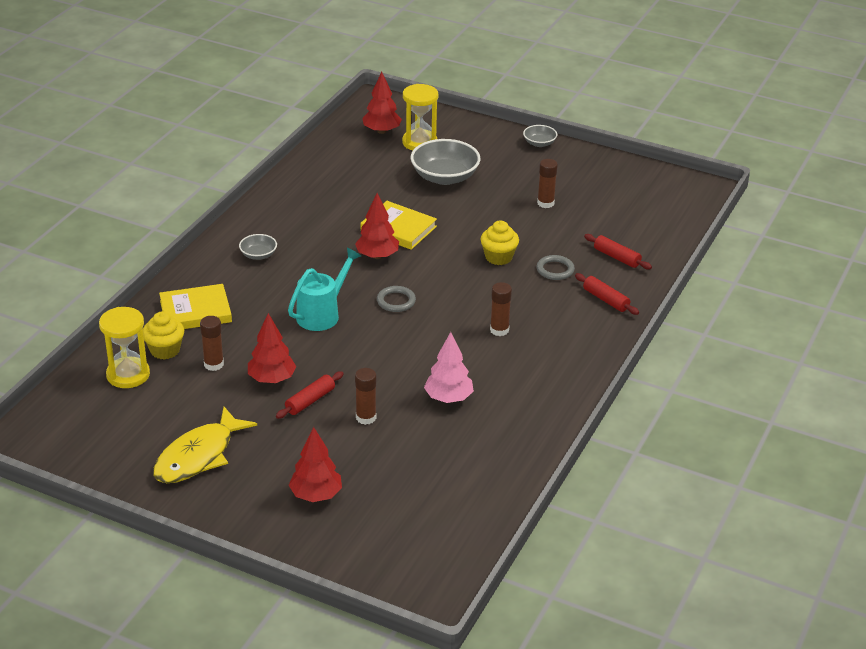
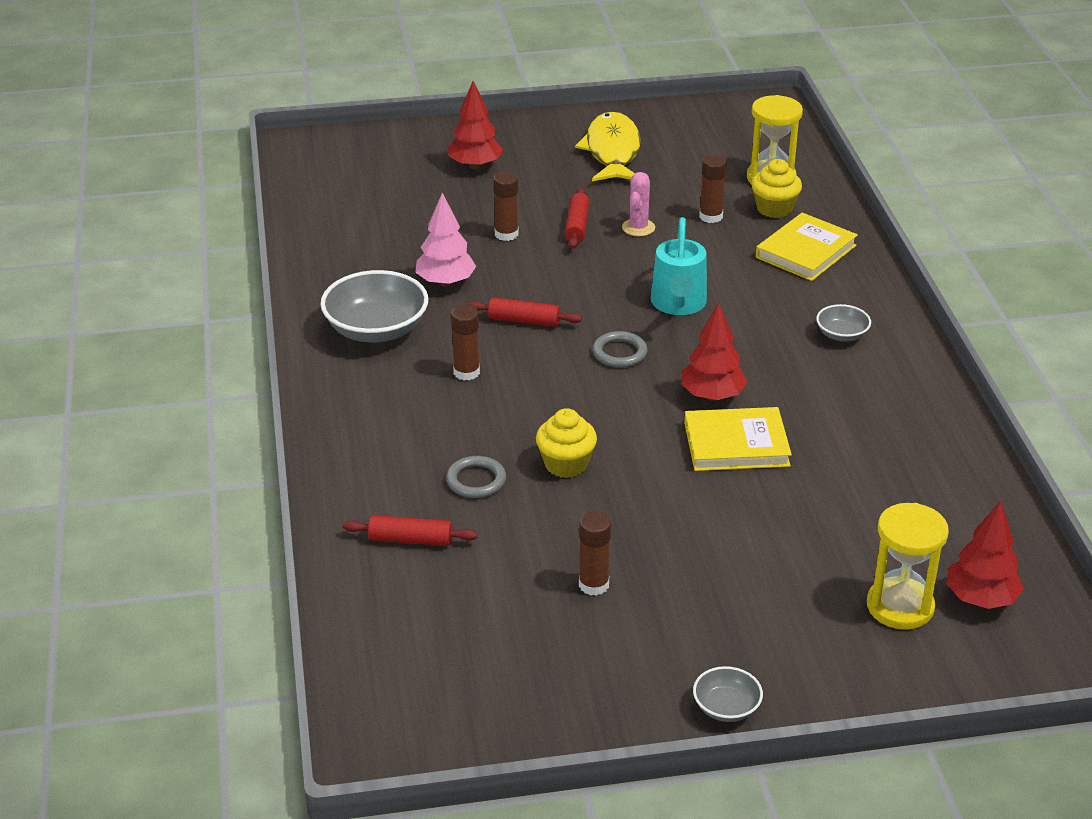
camera: 145 degrees right, 0 degrees up
red tree [248,313,296,383] -> pink cactus [622,172,655,236]
grey bowl [411,139,480,185] -> grey bowl moved to [320,270,428,343]
red rolling pin [575,273,639,315] -> red rolling pin moved to [467,297,582,327]

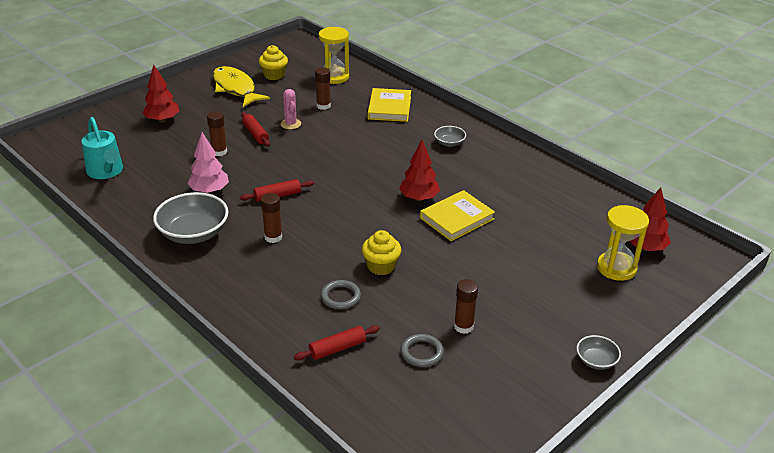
camera: 35 degrees left, 0 degrees up
grey ring [593,331,648,367] -> grey ring moved to [401,334,444,367]
turquoise watering can [651,217,707,315] -> turquoise watering can moved to [81,117,123,179]
yellow cupcake [751,159,802,218] -> yellow cupcake moved to [259,45,288,80]

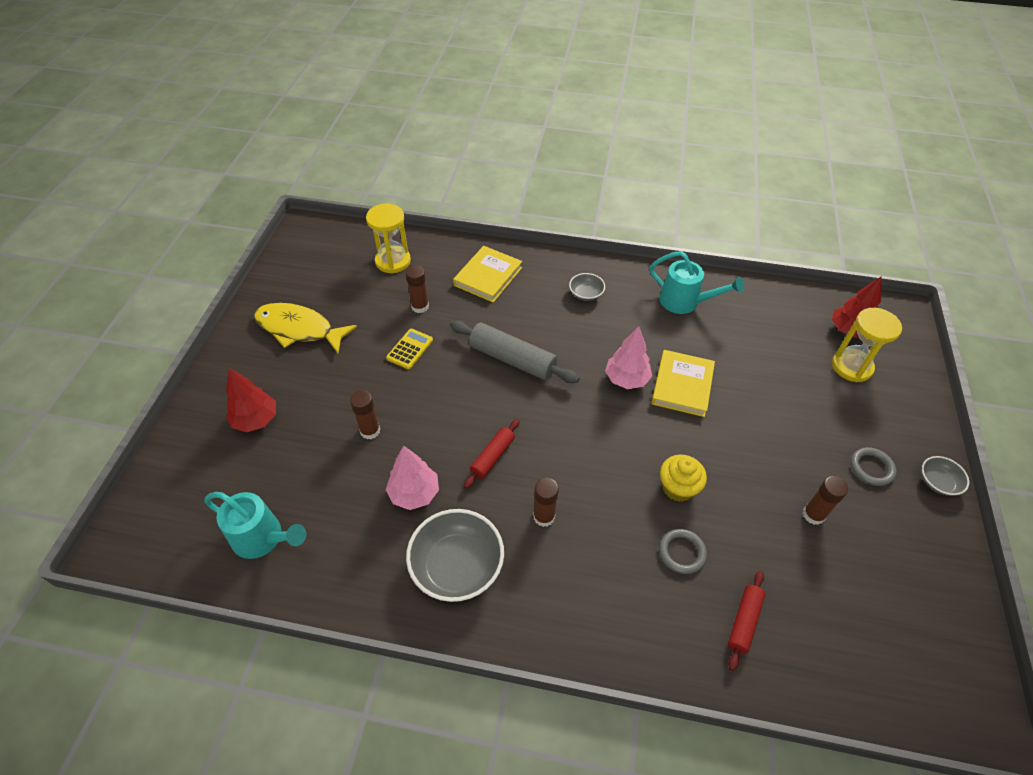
camera: 35 degrees left, 15 degrees up
red rolling pin [241,112,270,147] -> none
yellow cupcake [259,45,288,80] -> none
pink cactus [281,89,301,129] -> yellow calculator [386,329,433,369]
yellow book [368,88,411,122] -> yellow book turned 60 degrees clockwise [453,246,522,302]
red tree [399,140,440,201] -> pink tree [605,326,652,389]
grey ring [401,334,444,367] -> grey ring moved to [851,447,897,486]
none -> grey rolling pin [450,320,580,383]
none -> turquoise watering can [650,251,744,314]

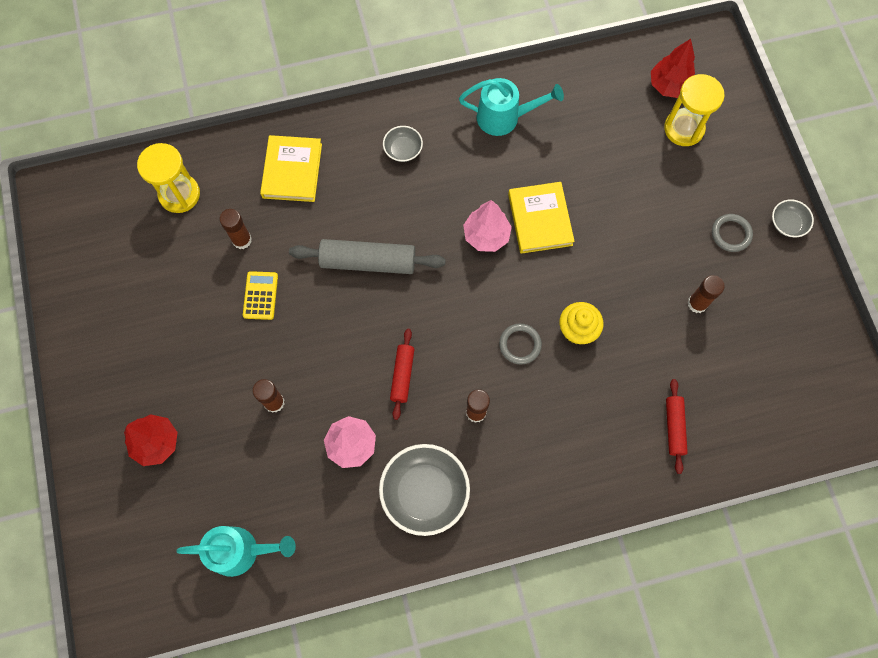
camera: 25 degrees left, 20 degrees up
yellow fish [254,303,357,353] -> none
grey ring [659,529,707,574] -> grey ring moved to [499,324,542,365]

